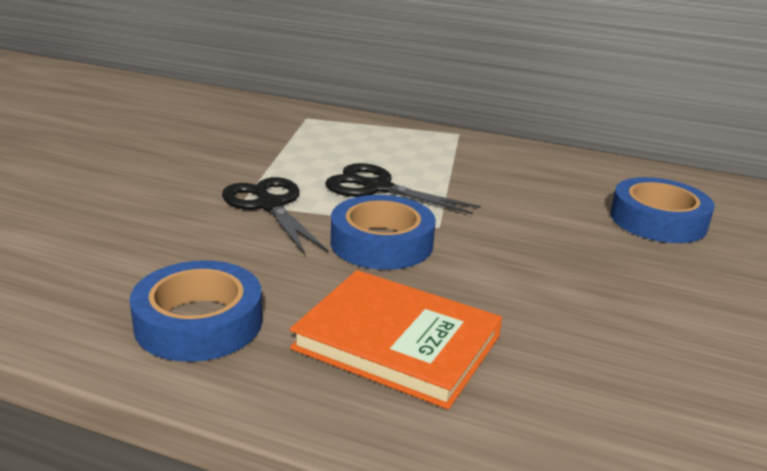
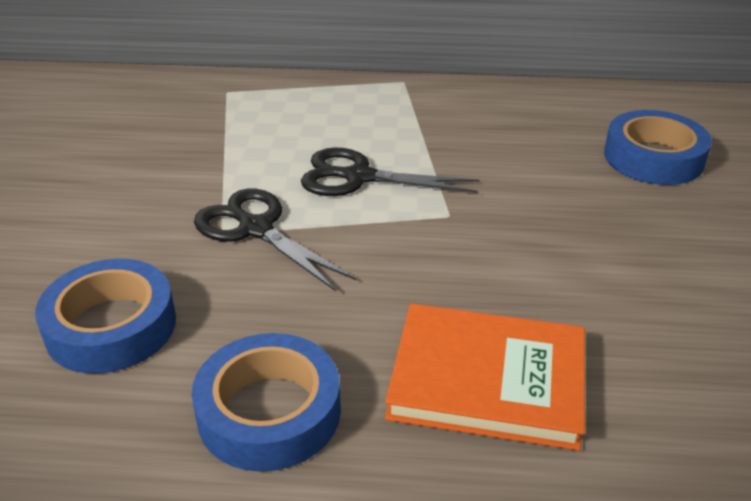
camera: 15 degrees left, 10 degrees up
blue tape [331,195,436,270] -> blue tape moved to [35,259,176,374]

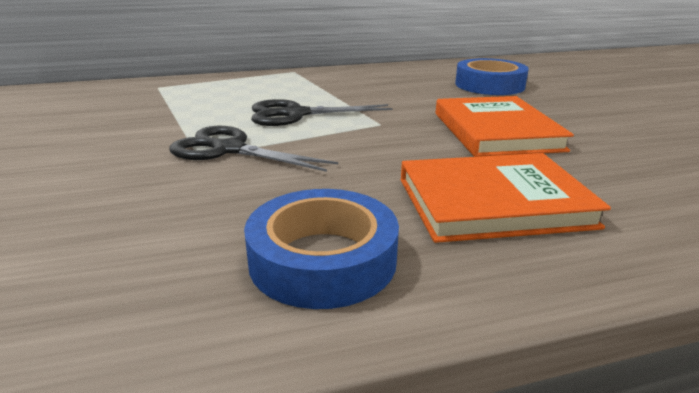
camera: 20 degrees left, 10 degrees down
blue tape [35,259,176,374] -> none
none -> orange book [436,96,574,157]

